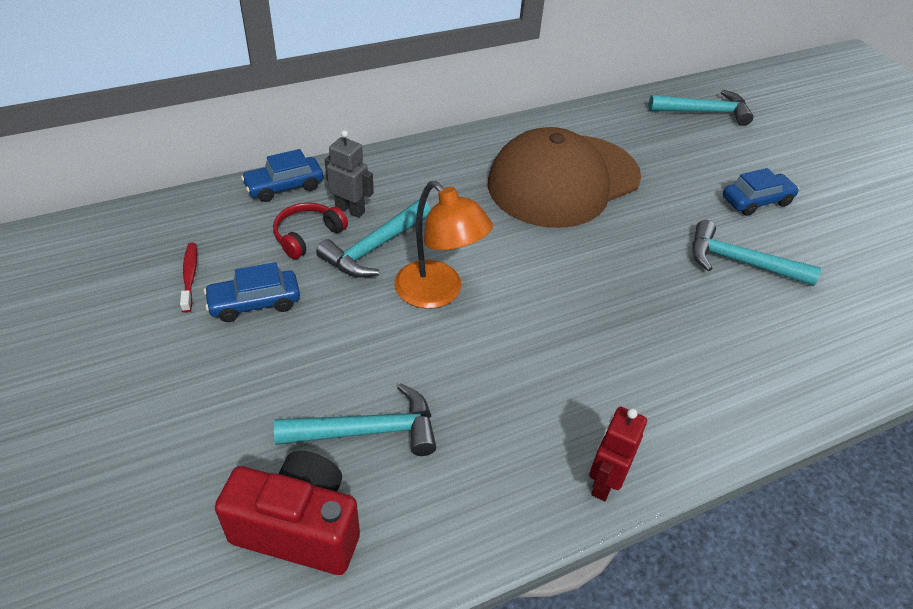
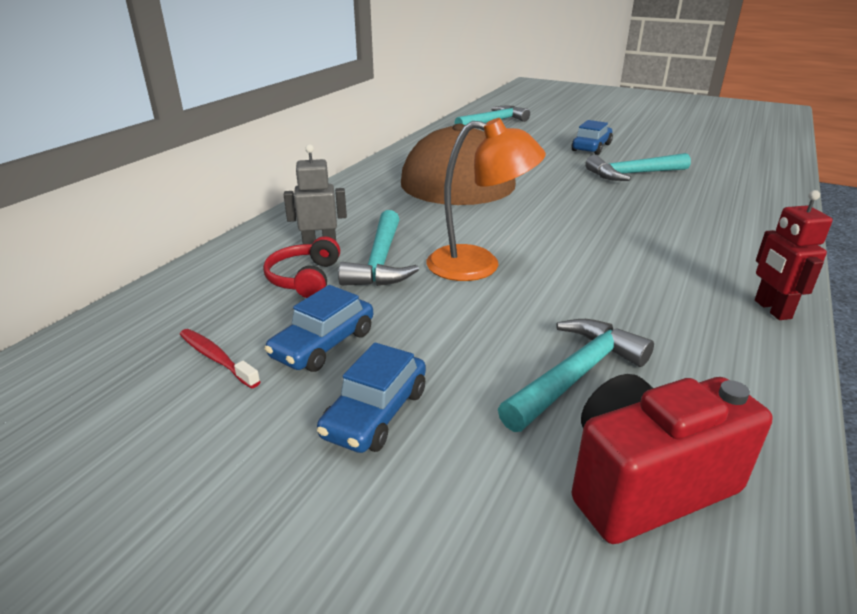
camera: 35 degrees left, 15 degrees down
blue car [241,149,323,202] -> blue car moved to [317,342,426,453]

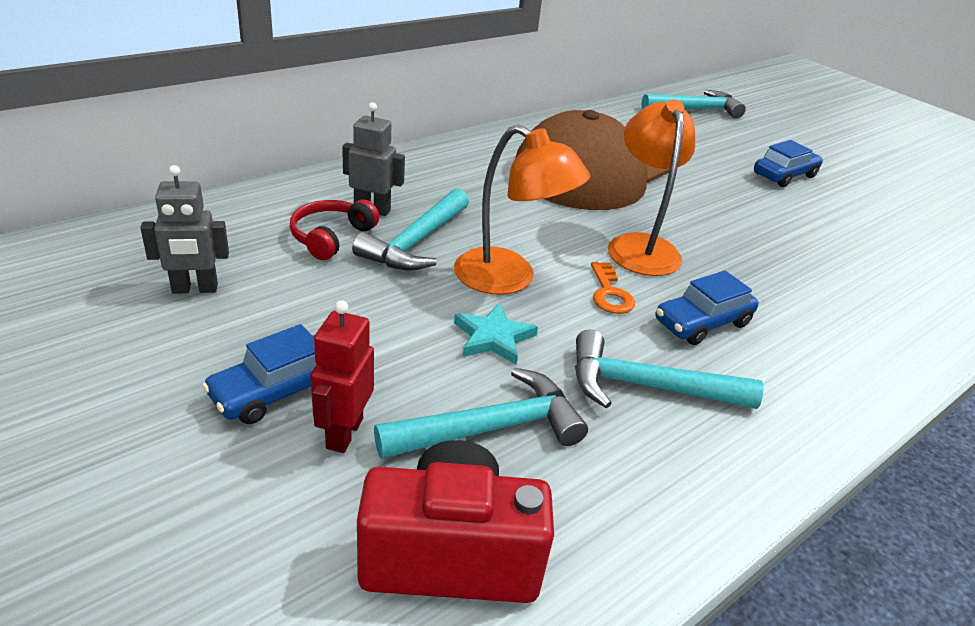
camera: 20 degrees right, 5 degrees up
red toothbrush [180,329,261,389] -> grey robot [140,165,229,294]
blue car [265,285,373,372] -> blue car moved to [656,270,759,345]
turquoise hammer [585,153,691,181] -> turquoise hammer moved to [575,330,764,409]
red robot [755,190,833,320] -> red robot moved to [310,300,374,453]
none -> turquoise star [454,303,538,365]
none -> orange key [591,262,635,314]
none -> orange lamp [608,99,695,276]

